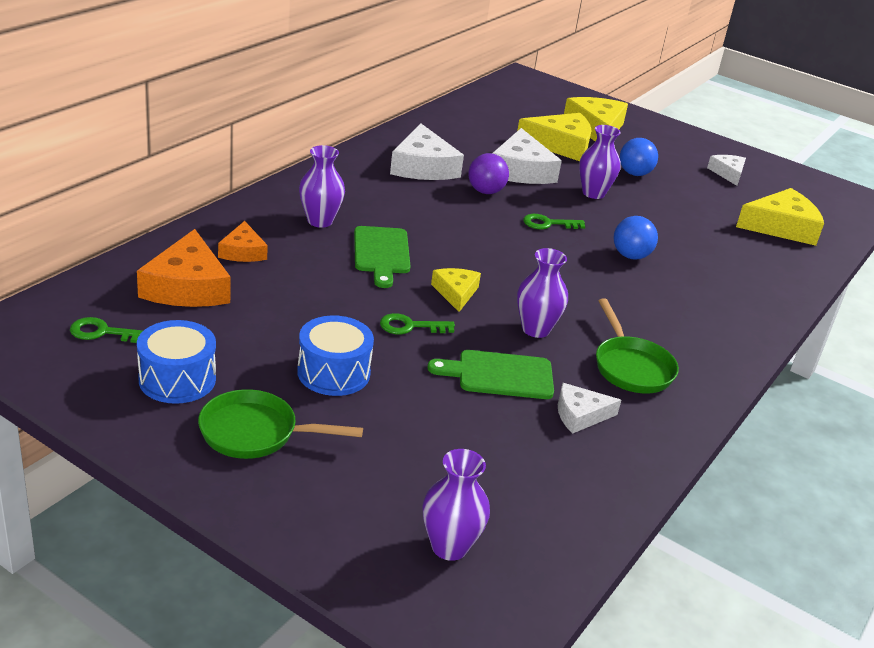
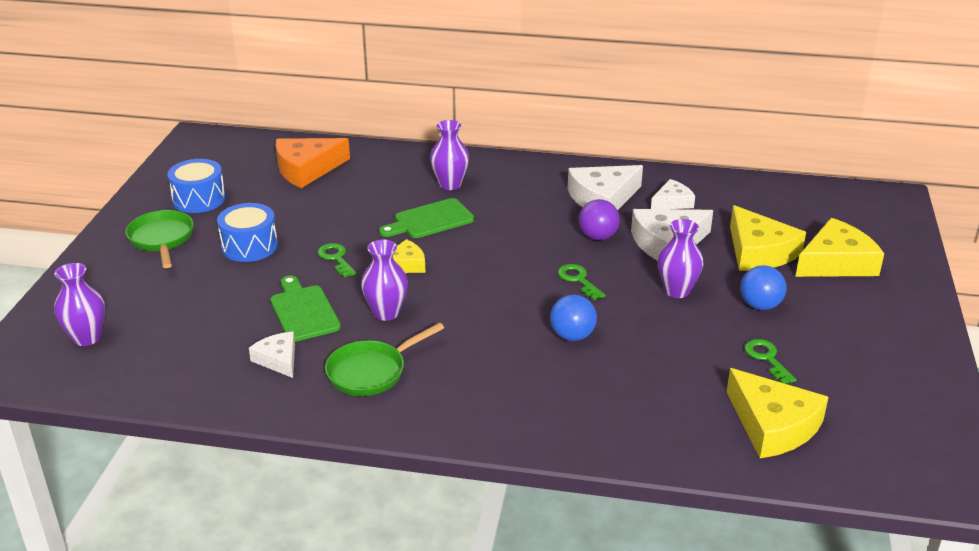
camera: 70 degrees right, 0 degrees up
green key [70,317,143,343] -> green key moved to [744,339,796,384]
orange cheese [218,221,268,262] -> none
white cheese [707,155,746,186] -> white cheese moved to [651,179,695,209]

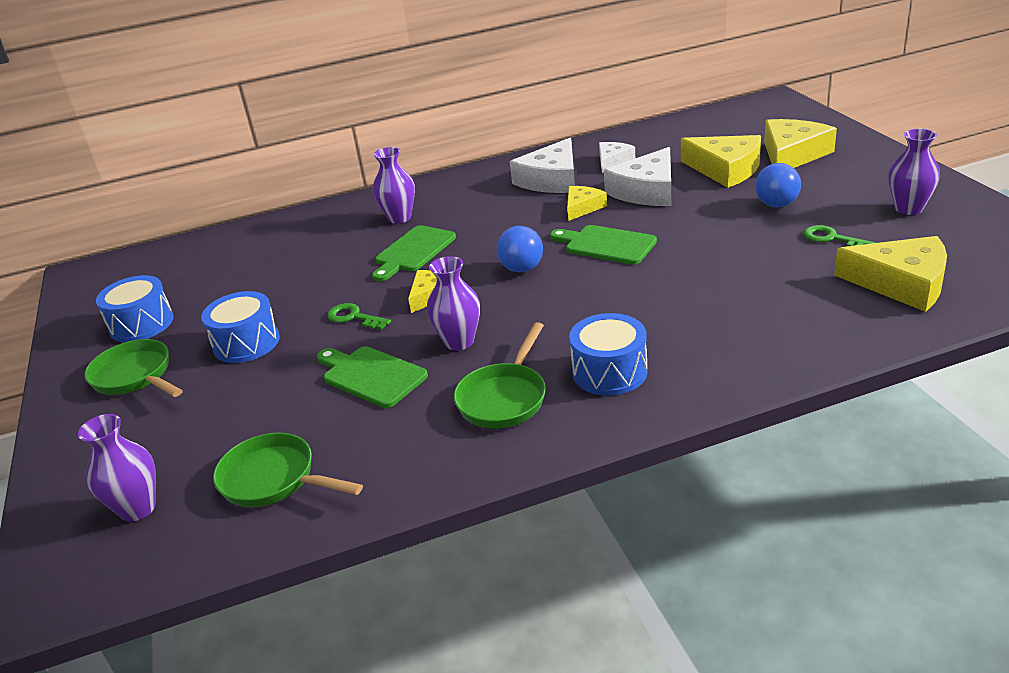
camera: 25 degrees left, 0 degrees up
white cheese [249,332,295,378] -> none
orange cheese [276,138,350,188] -> none
blue ball [550,294,597,341] -> blue ball moved to [497,226,543,272]
green key [558,264,605,300] -> green cutting board [550,225,657,265]
purple ball [579,199,620,240] -> yellow cheese [567,186,607,221]
purple vase [657,219,704,298] -> purple vase moved to [889,129,940,215]
none -> green pan [213,433,363,507]
none -> blue drum [569,313,648,395]

